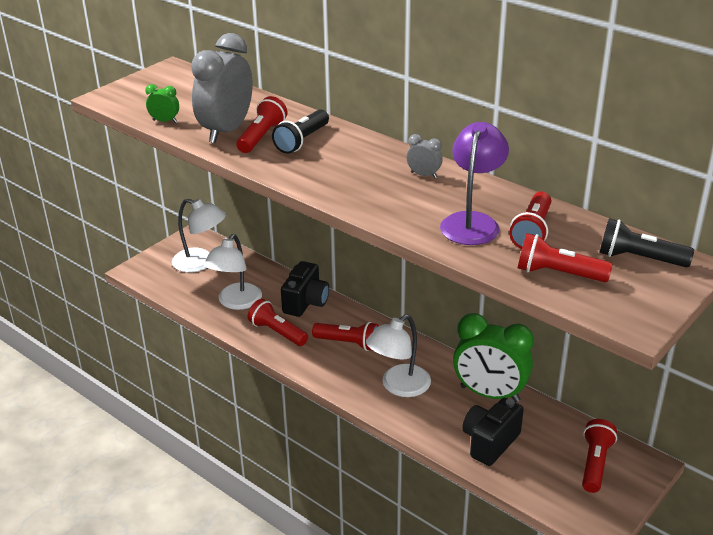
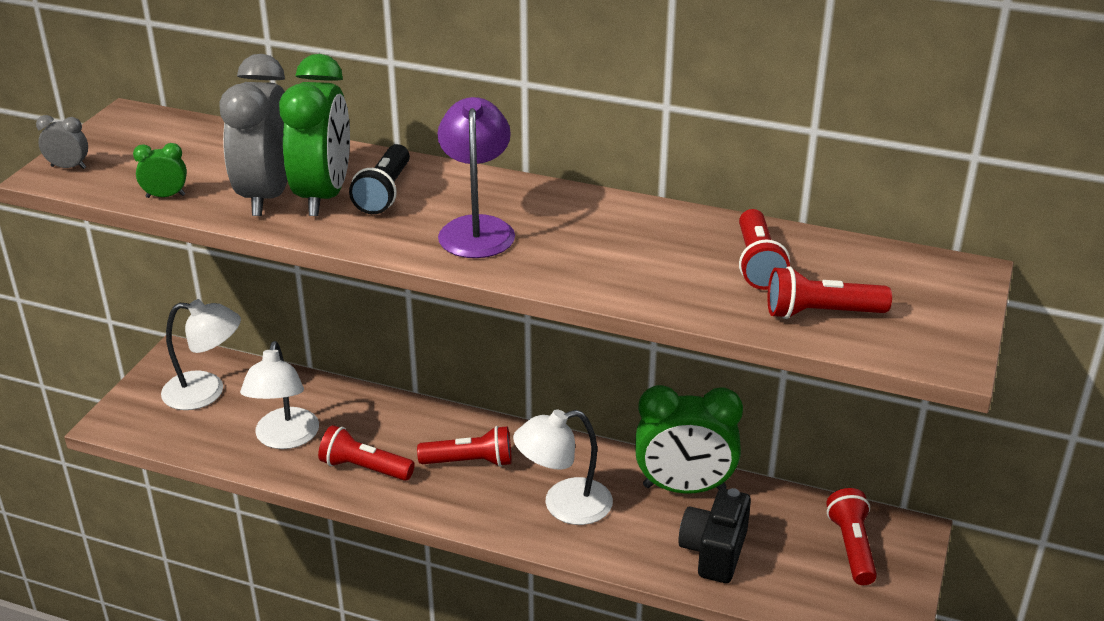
camera: 20 degrees left, 0 degrees up
red flashlight [237,96,287,153] -> green clock [279,54,350,216]
black camera [281,261,329,317] -> none
white lamp [366,314,431,397] -> white lamp turned 45 degrees clockwise [513,409,613,525]
grey clock [407,134,443,178] -> grey clock moved to [36,115,88,169]
purple lamp [440,122,509,245] -> purple lamp moved to [437,97,515,258]
black flashlight [599,218,694,267] -> none

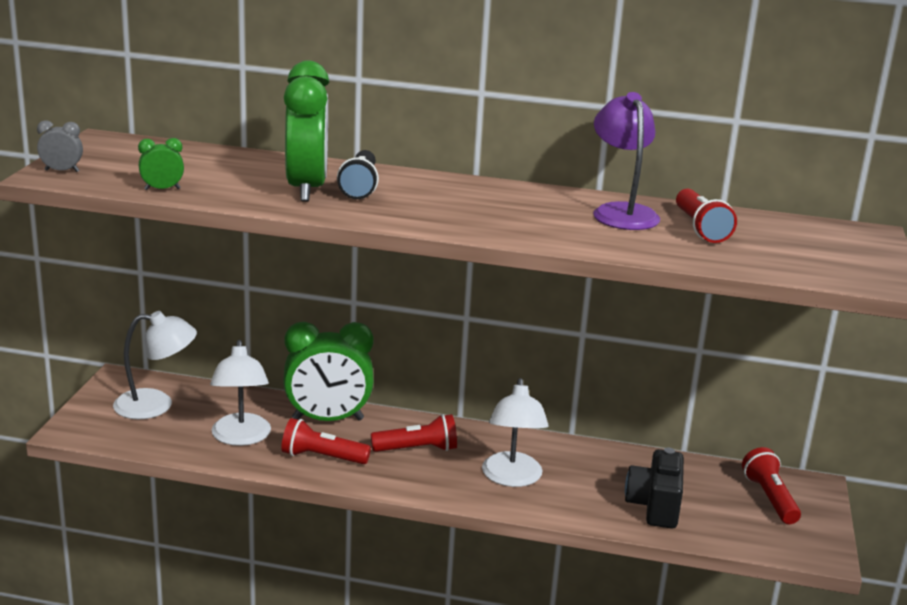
camera: 10 degrees left, 10 degrees down
grey clock [219,54,288,216] -> none
purple lamp [437,97,515,258] -> purple lamp moved to [593,92,660,230]
white lamp [513,409,613,525] -> white lamp turned 60 degrees counterclockwise [482,378,549,487]
green clock [635,385,743,494] -> green clock moved to [283,322,374,421]
red flashlight [768,266,892,319] -> none

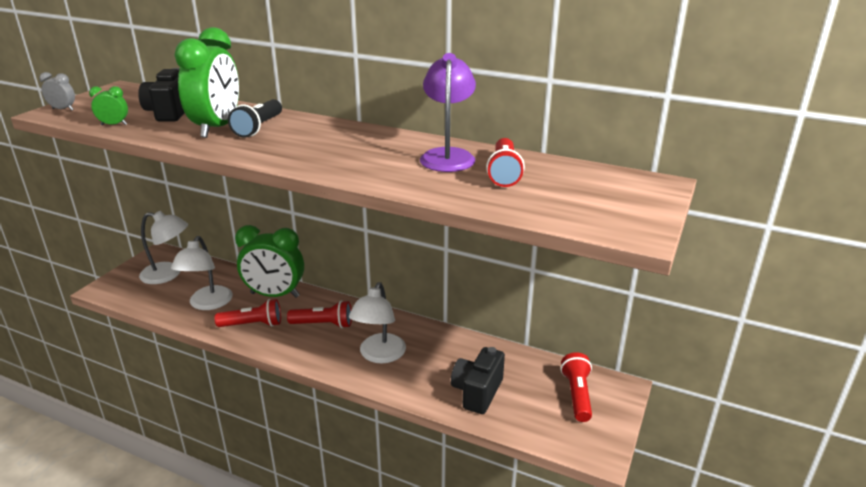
camera: 15 degrees right, 5 degrees up
red flashlight [281,418,371,464] -> red flashlight turned 150 degrees clockwise [215,299,281,327]
none -> black camera [138,68,185,122]

